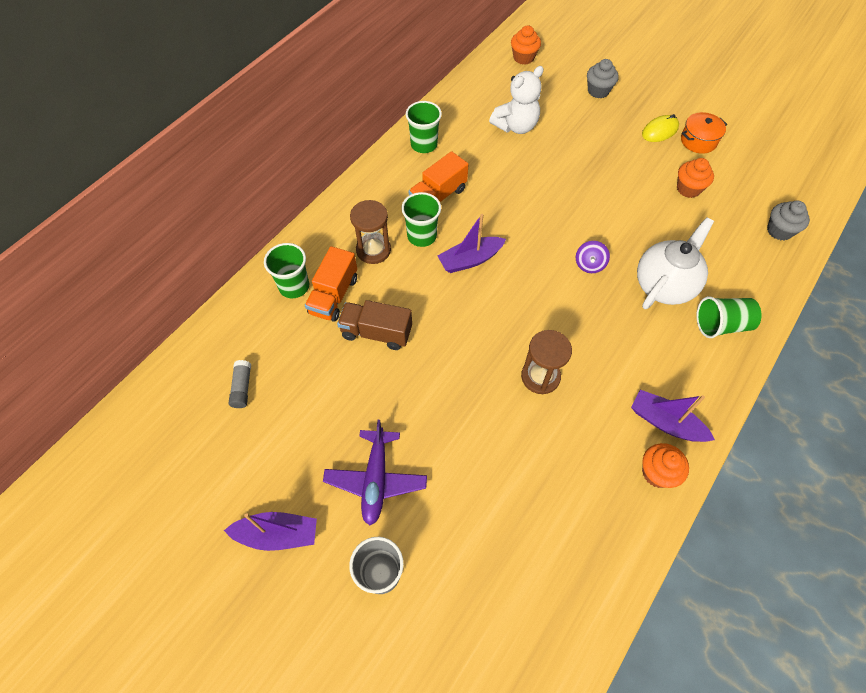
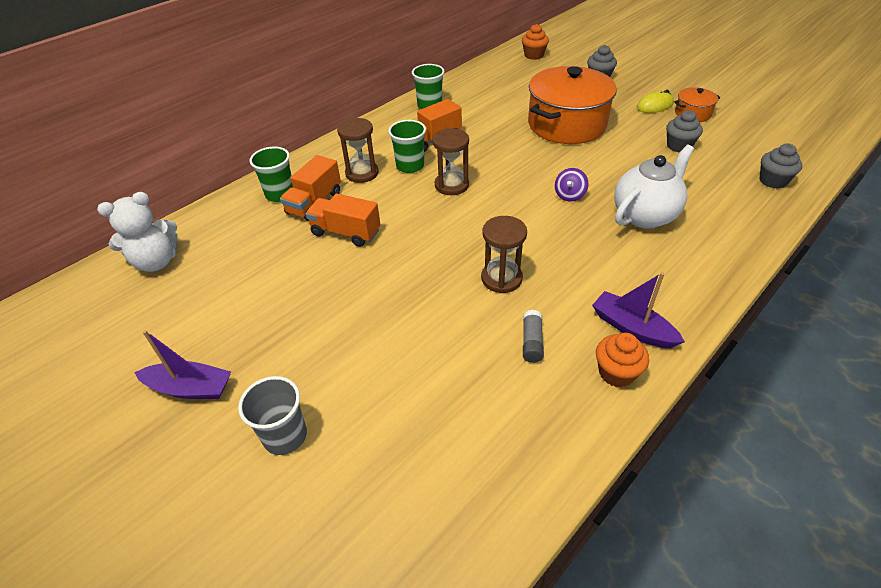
camera: 10 degrees right, 15 degrees down
grey glue stick [229,360,251,408] -> grey glue stick moved to [523,310,544,363]
purple plane [323,420,427,526] -> none
brown truck [337,300,412,350] -> orange truck [306,194,380,247]
purple boat [438,214,506,273] -> brown hourglass [432,128,469,195]
white teddy bear [489,66,544,134] -> white teddy bear moved to [97,192,178,272]
orange cupcake [677,158,714,198] -> grey cupcake [666,110,703,152]
green cup [696,296,762,338] -> none
none -> orange pot [528,66,617,144]

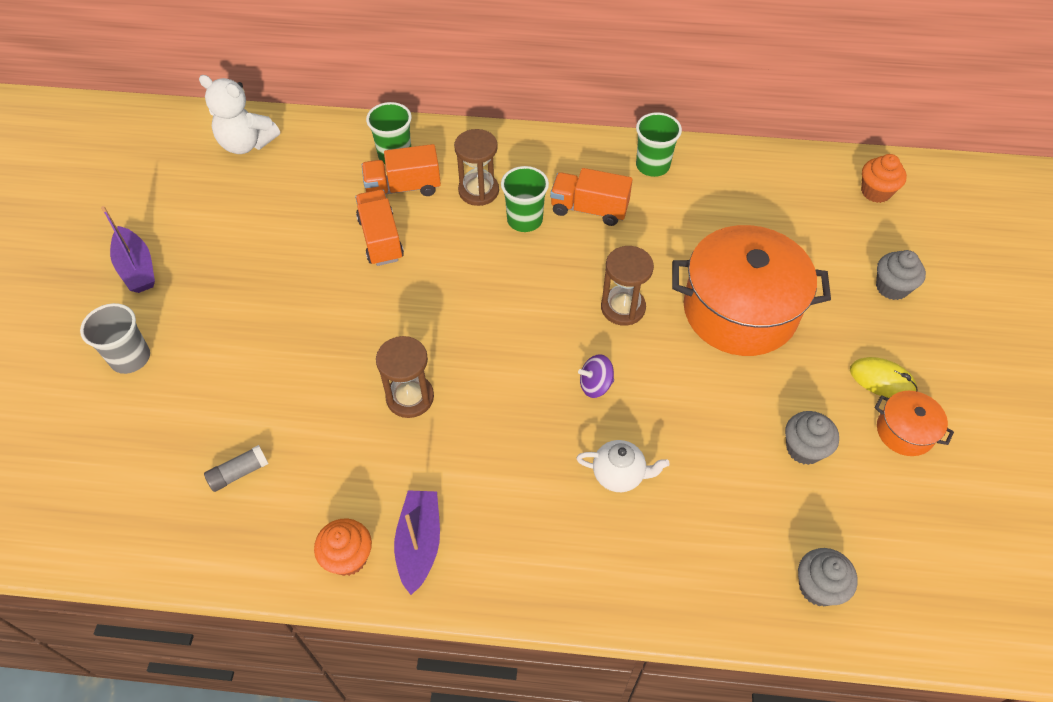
camera: 50 degrees right, 10 degrees up
brown hourglass [432,128,469,195] -> brown hourglass moved to [601,246,654,326]
grey glue stick [523,310,544,363] -> grey glue stick moved to [204,445,269,492]
white teapot [614,145,694,228] -> white teapot [576,440,670,492], size x0.58

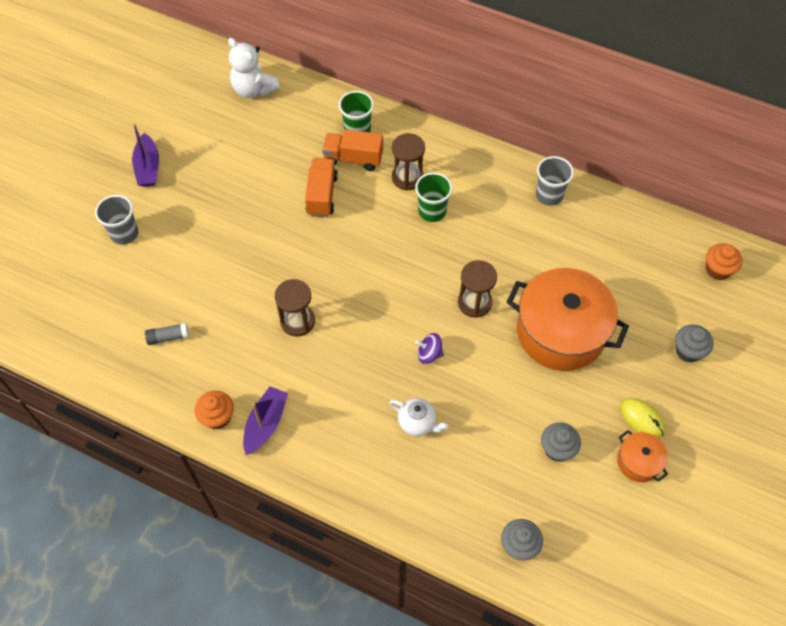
camera: 20 degrees right, 5 degrees up
orange truck [550,168,633,226] -> none
green cup [636,112,682,177] -> grey cup [536,156,574,206]

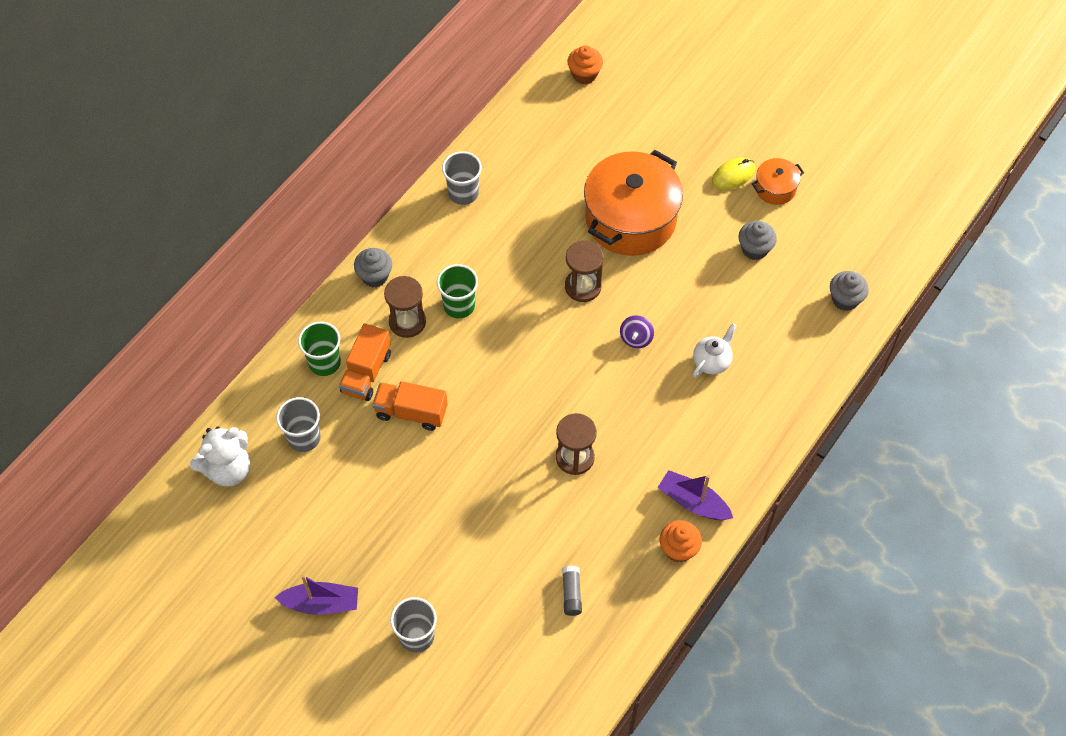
camera: 80 degrees left, 0 degrees up
grey cupcake [675,325,713,362] -> grey cupcake moved to [354,248,392,287]
none -> grey cup [276,397,321,452]

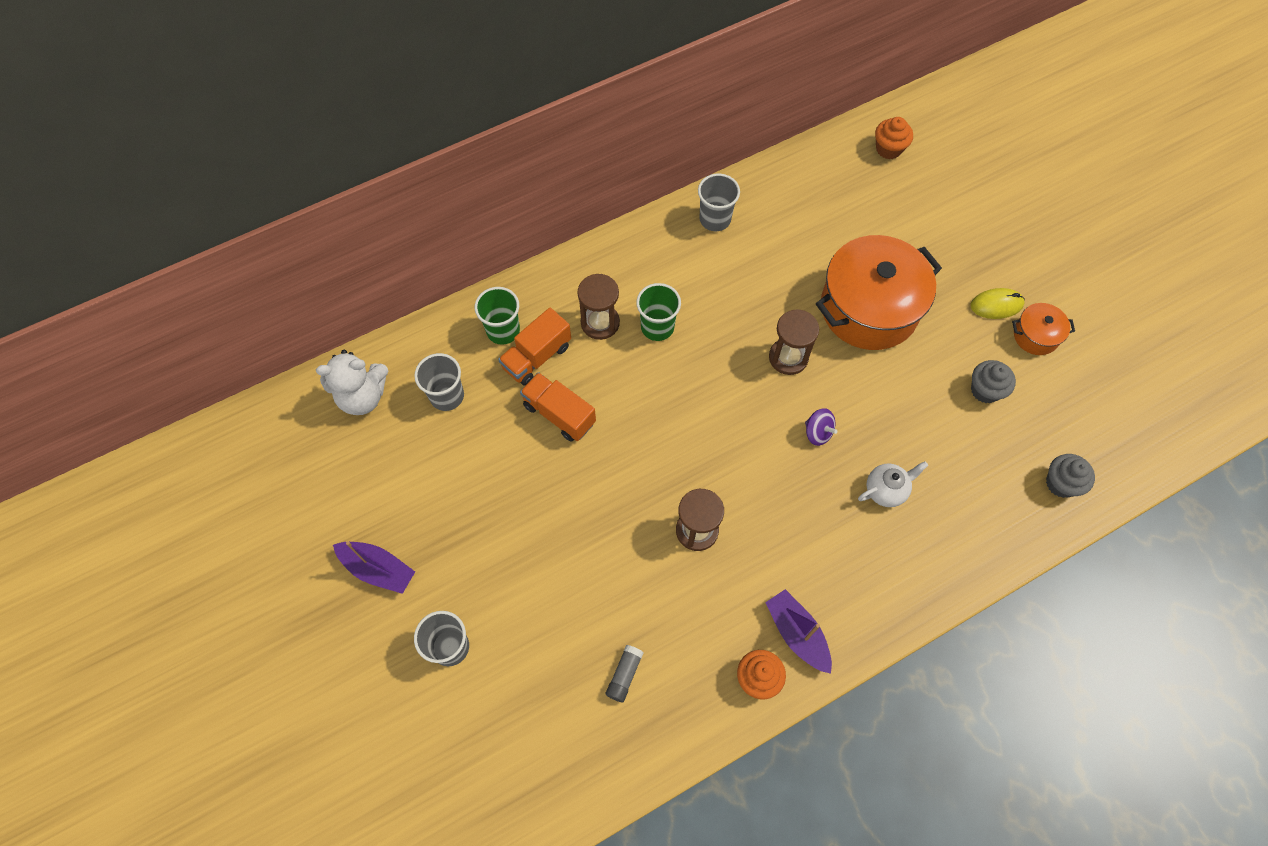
camera: 25 degrees right, 5 degrees up
grey cupcake [354,248,392,287] -> none
purple spinning top [620,315,654,348] -> purple spinning top turned 90 degrees counterclockwise [805,408,838,446]

